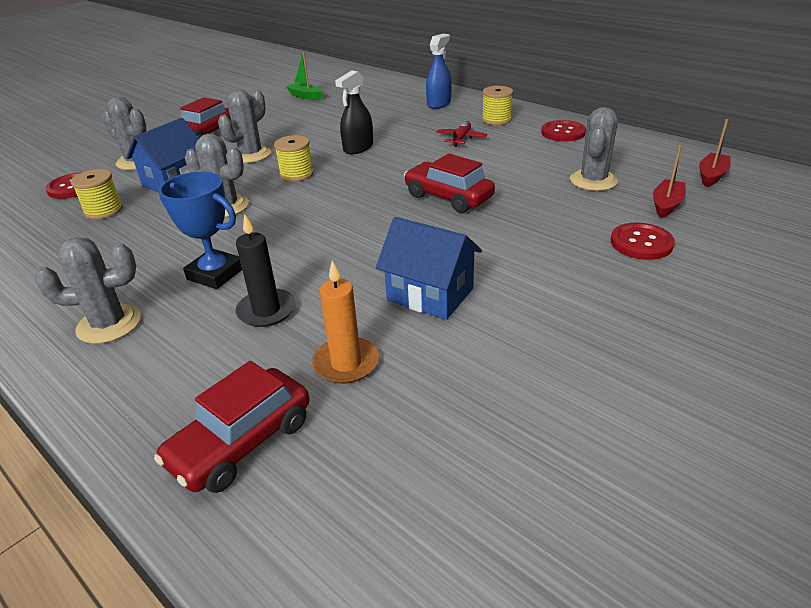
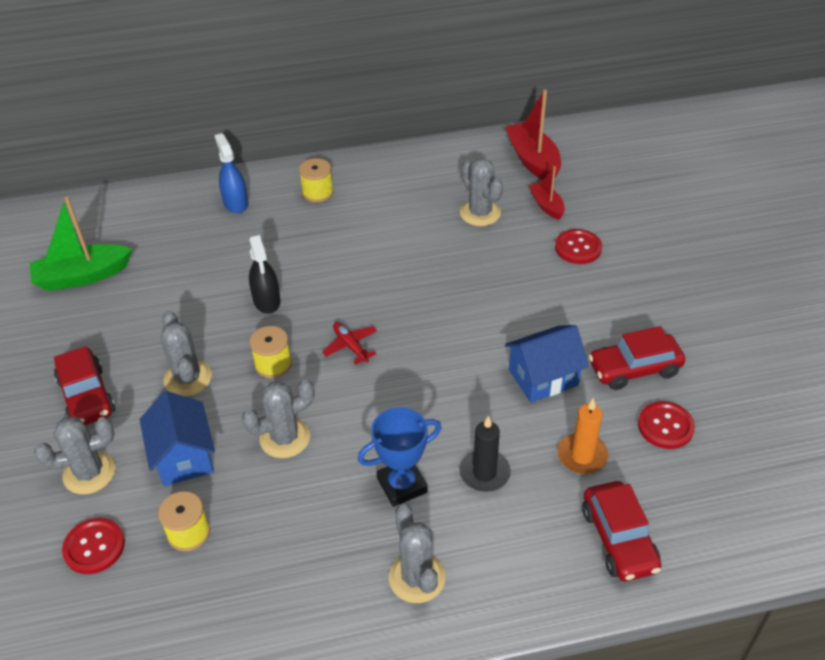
camera: 55 degrees left, 10 degrees up
grey cactus [34,237,141,344] -> grey cactus turned 45 degrees counterclockwise [389,504,446,603]
green boat [286,52,323,100] -> green boat [29,196,132,291], size x1.74
red car [404,154,495,213] -> red car moved to [588,326,685,390]
red plane [436,121,487,147] -> red plane moved to [322,322,377,365]
red button [541,120,586,141] -> red button moved to [638,401,695,449]
red boat [699,119,731,187] -> red boat [505,90,561,180], size x1.74

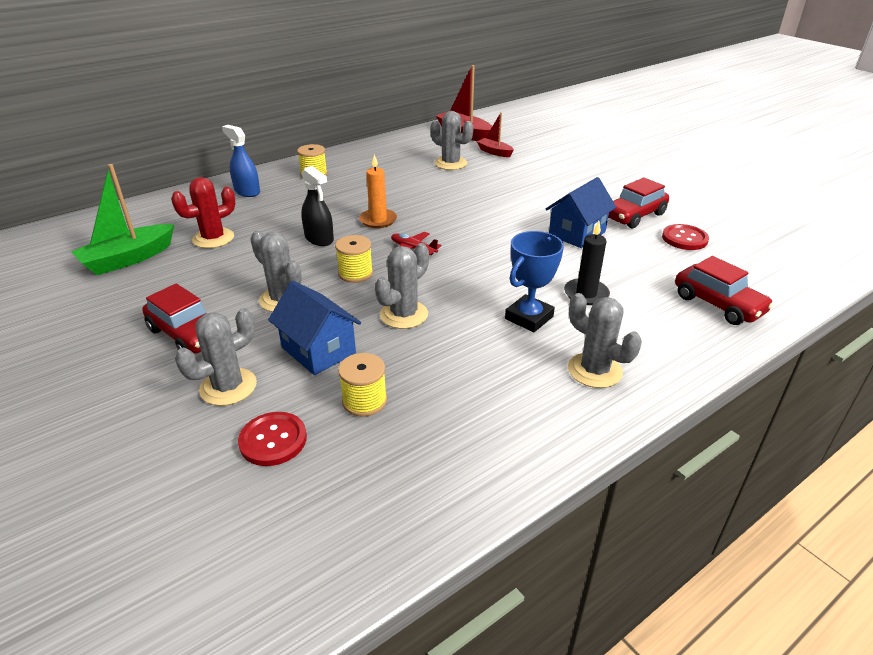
camera: 25 degrees left, 10 degrees down
red button [555,229,602,264] -> none
orange candle [558,398,608,474] -> orange candle moved to [359,154,397,228]
none -> red cactus [171,177,236,248]

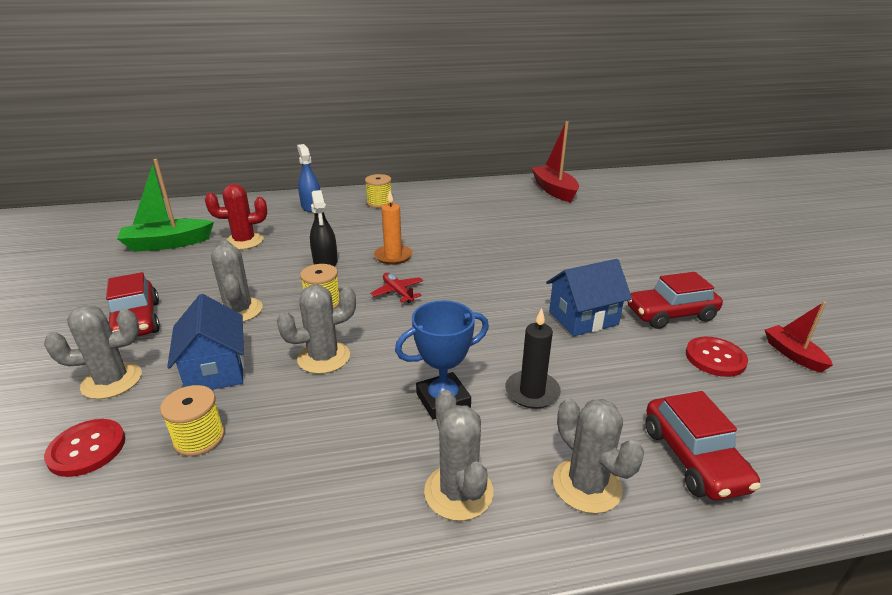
camera: 25 degrees right, 5 degrees down
grey cactus [430,111,473,170] -> grey cactus moved to [553,398,644,514]
red boat [477,112,514,157] -> red boat moved to [765,302,833,372]

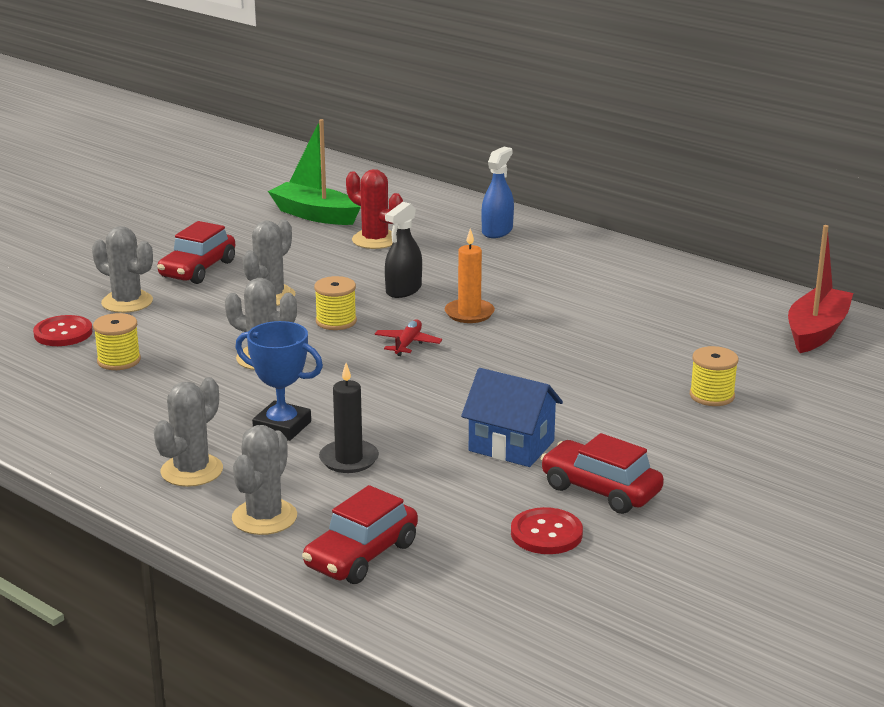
camera: 50 degrees right, 5 degrees down
blue house [167,294,244,390] -> none
yellow spool [365,174,392,208] -> yellow spool moved to [690,346,738,406]
red boat [765,302,833,372] -> none

